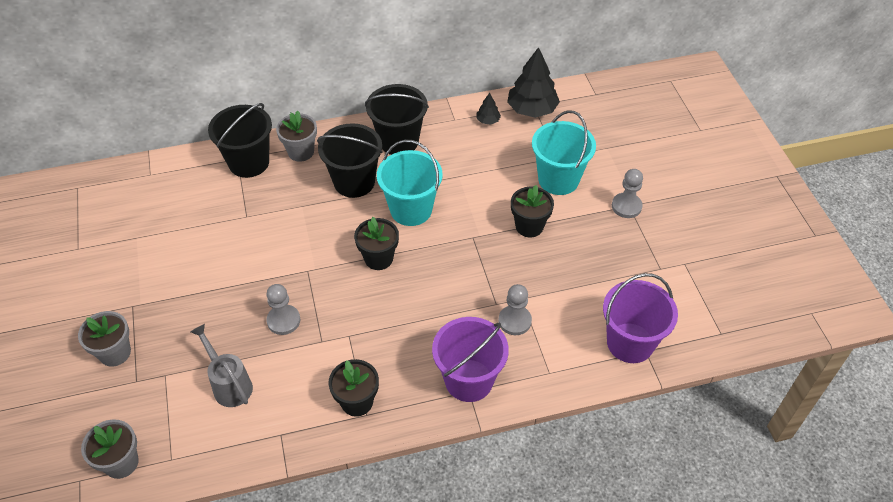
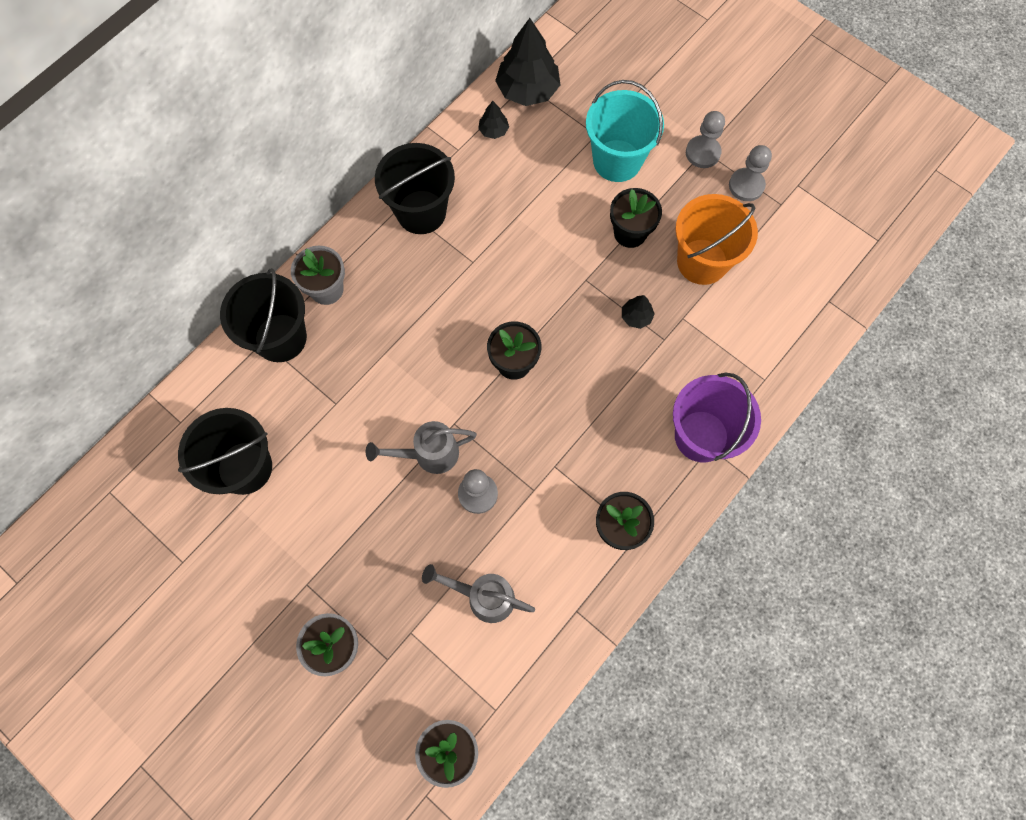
camera: 35 degrees left, 20 degrees up
black bucket [317,123,383,198] -> black bucket moved to [178,408,272,495]
turquoise bucket [377,140,443,226] -> none
grey pawn [498,284,532,335] -> grey pawn moved to [729,145,772,201]
purple bucket [603,273,678,363] -> none
none -> grey watering can [366,421,477,474]
none -> black tree [622,295,655,329]
none -> orange bucket [675,194,758,285]

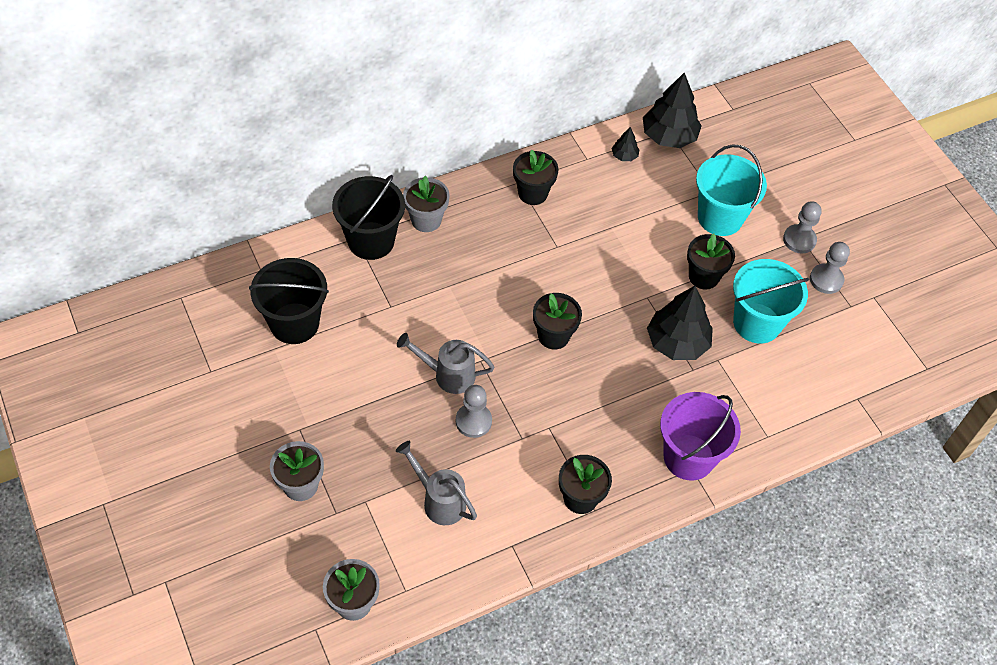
camera: 20 degrees right, 15 degrees down
black bucket [375,143,455,234] -> black flower pot [513,150,558,205]
black tree [622,295,655,329] -> black tree [647,286,713,360], size x2.12
orange bucket [675,194,758,285] -> turquoise bucket [733,259,809,343]

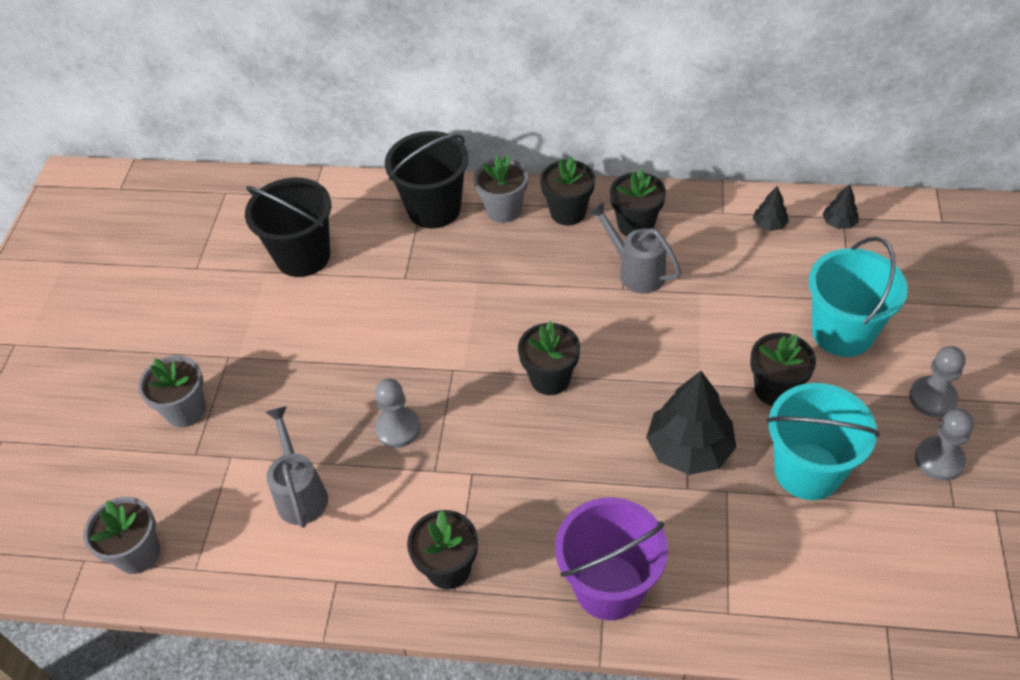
camera: 40 degrees right, 5 degrees down
grey watering can [397,333,494,394] -> grey watering can moved to [588,202,681,293]
black tree [643,72,702,148] -> black tree [822,184,859,229], size x0.47
none -> black flower pot [540,156,595,225]

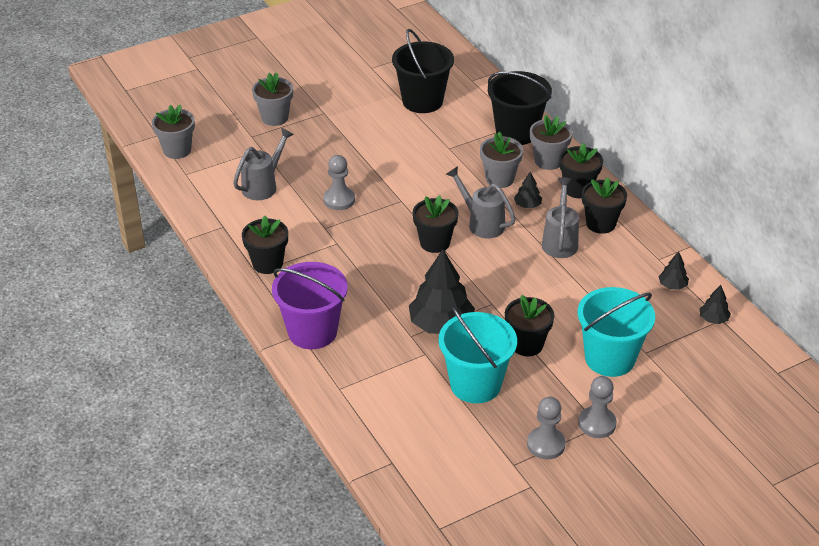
camera: 50 degrees right, 10 degrees down
none -> grey watering can [446,166,516,238]
none -> grey flower pot [480,132,523,188]
none -> black tree [514,172,542,208]

